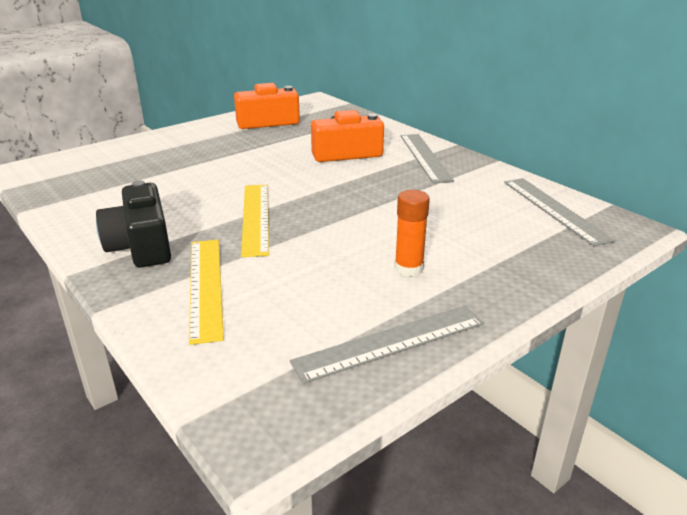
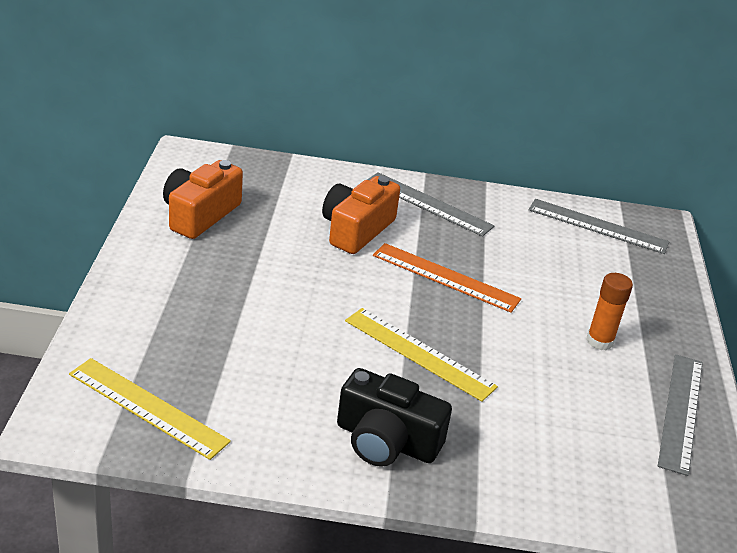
camera: 50 degrees left, 5 degrees up
yellow ruler [189,240,224,345] -> yellow ruler moved to [69,358,231,460]
none -> orange ruler [373,243,521,313]

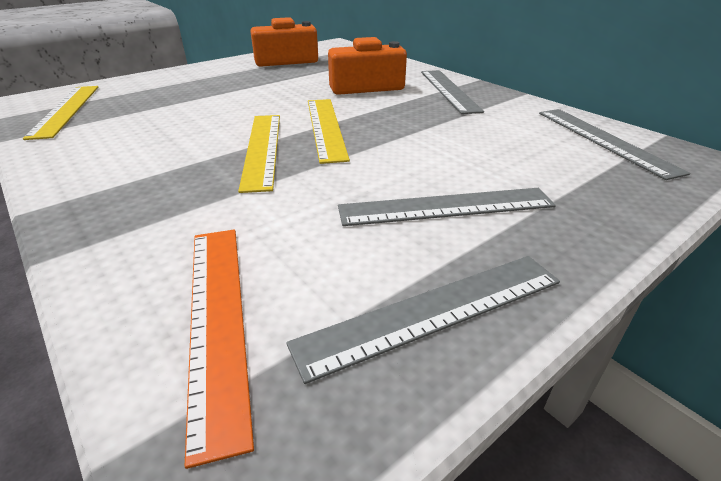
camera: 50 degrees right, 0 degrees up
black camera [337,368,452,467] -> none
orange ruler [373,243,521,313] -> orange ruler moved to [185,229,254,469]
orange glue stick [586,273,633,350] -> grey ruler [338,188,556,226]
none -> yellow ruler [308,99,350,164]

